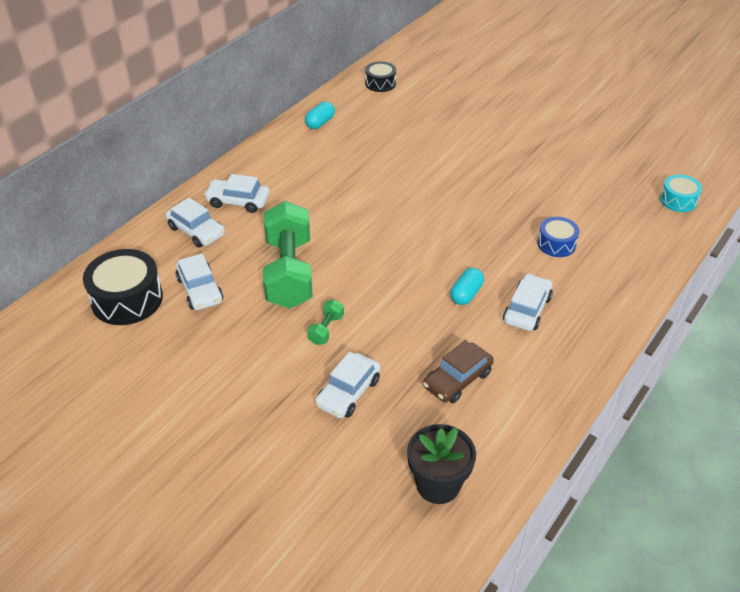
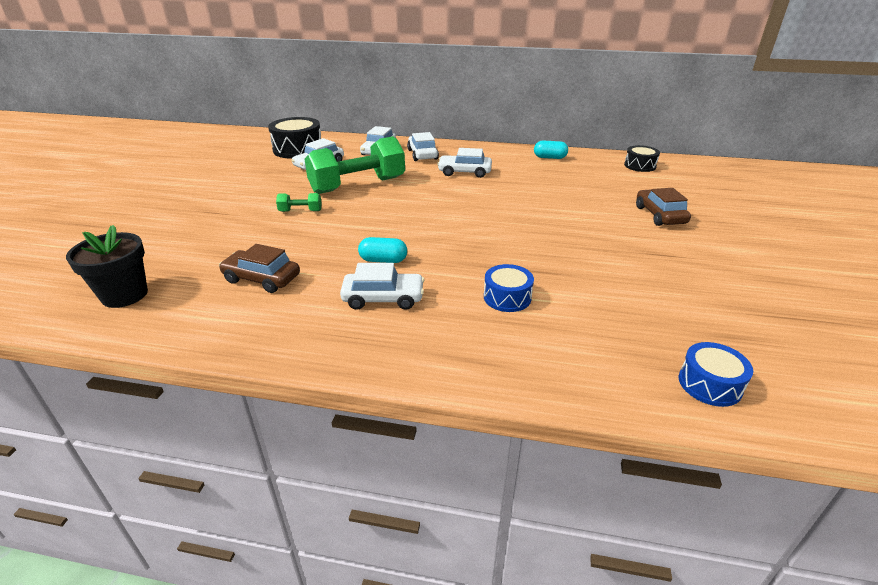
camera: 65 degrees right, 10 degrees down
white car [315,352,381,418] -> white car moved to [437,148,492,178]
turquoise drum [660,174,702,212] -> blue drum [679,342,753,407]
none -> brown car [636,188,691,226]

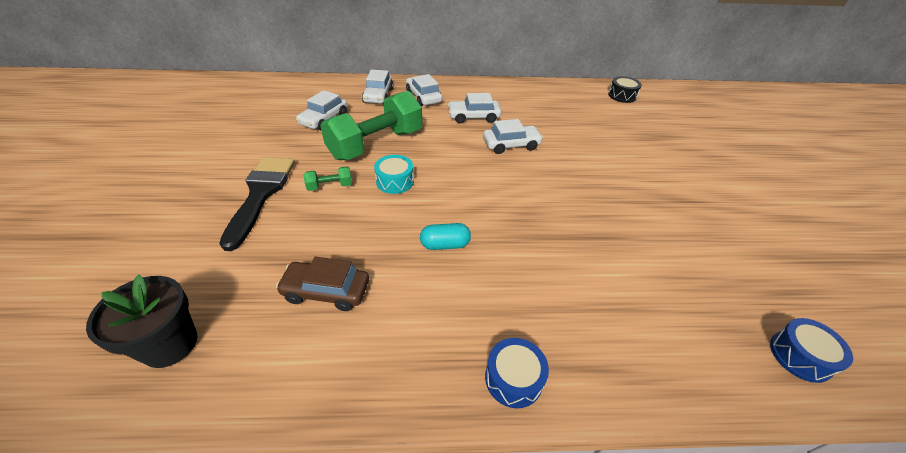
camera: 15 degrees left, 10 degrees up
black drum [268,117,321,159] -> none
white car [340,263,424,310] -> white car moved to [483,119,543,154]
blue drum [484,264,534,312] -> blue drum moved to [485,338,549,408]
turquoise capsule [534,140,568,159] -> none
brown car [636,188,691,226] -> none
none -> black brush [219,157,295,251]
none -> turquoise drum [374,155,414,194]

